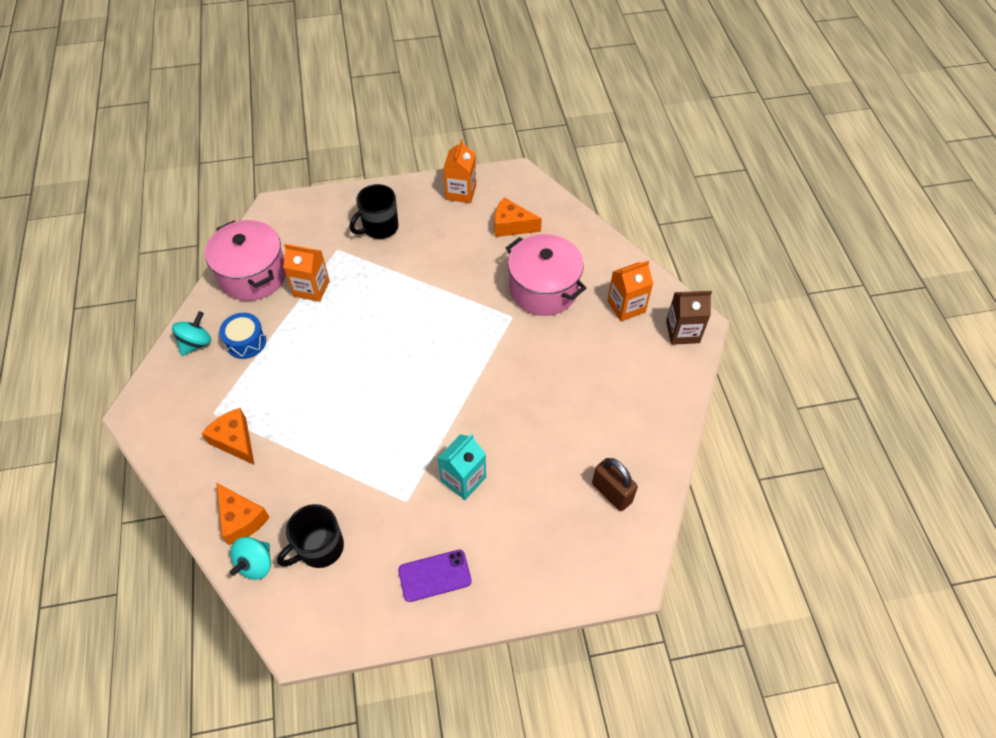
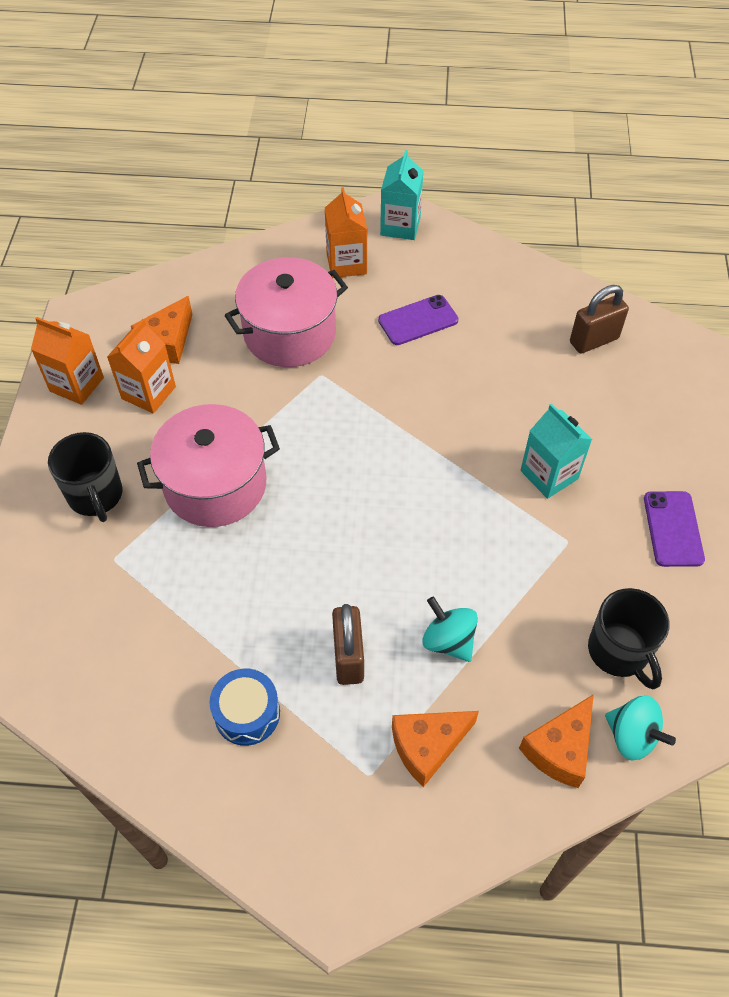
camera: 75 degrees left, 0 degrees up
turquoise spinning top [172,311,211,356] -> turquoise spinning top moved to [422,596,478,662]
pink pot [205,220,286,301] -> pink pot moved to [137,404,280,527]
orange cheese [216,483,270,545] -> orange cheese turned 150 degrees clockwise [519,694,594,788]
orange carton [283,244,330,302] -> orange carton moved to [107,319,176,414]
brown carton [666,291,712,345] -> turquoise carton [380,150,423,240]
none -> brown padlock [332,604,364,685]
none -> purple phone [378,295,459,345]

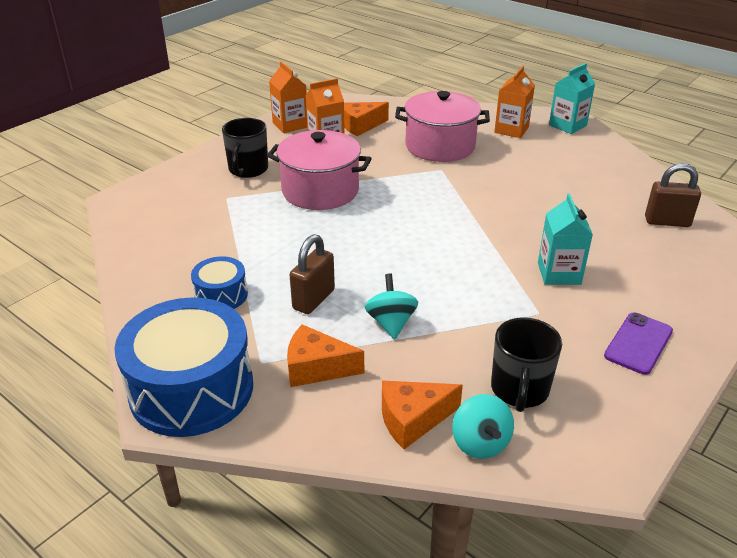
camera: 35 degrees right, 20 degrees down
purple phone [378,295,459,345] -> none
none -> blue drum [114,297,253,437]

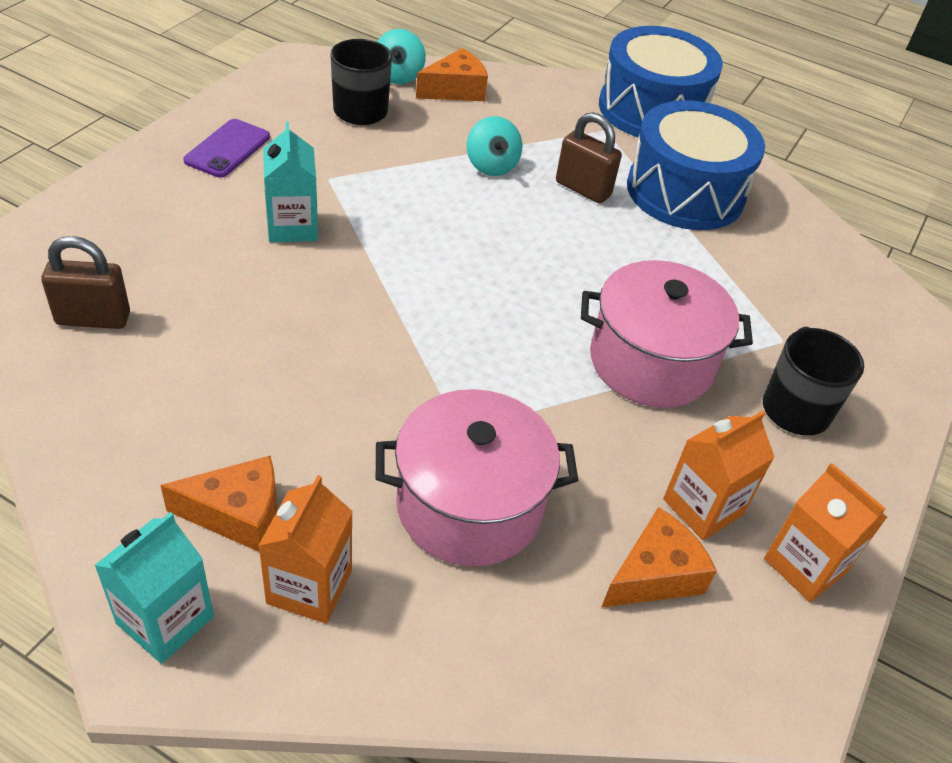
camera: 165 degrees right, 10 degrees up
blue drum [191,256,248,309] -> blue drum [627,100,765,230], size x2.03
orange cheese [287,324,364,387] -> orange cheese moved to [160,456,277,552]
brown padlock [289,234,335,314] -> brown padlock turned 75 degrees counterclockwise [556,112,622,203]
turquoise spinning top [452,394,514,459] -> turquoise spinning top turned 150 degrees counterclockwise [377,29,426,84]

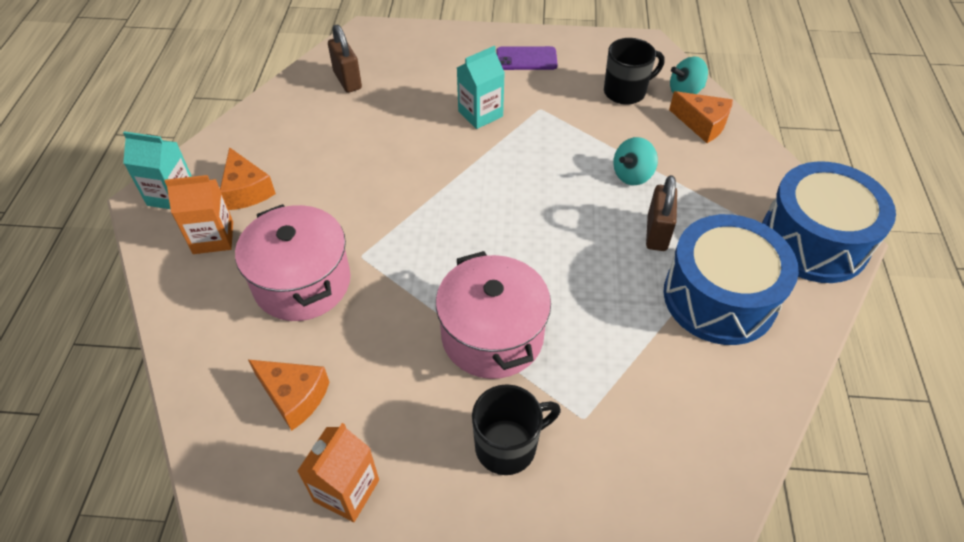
camera: 70 degrees right, 5 degrees up
orange carton [663,411,775,540] -> none

